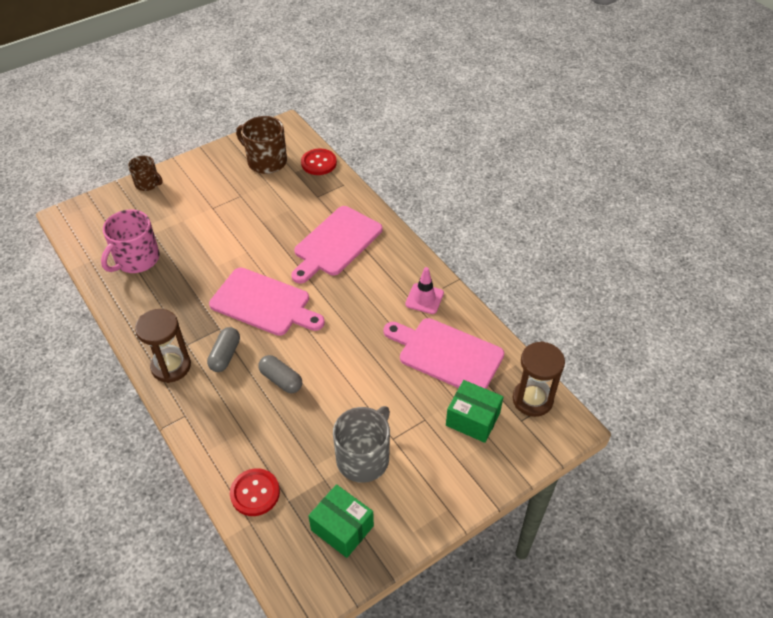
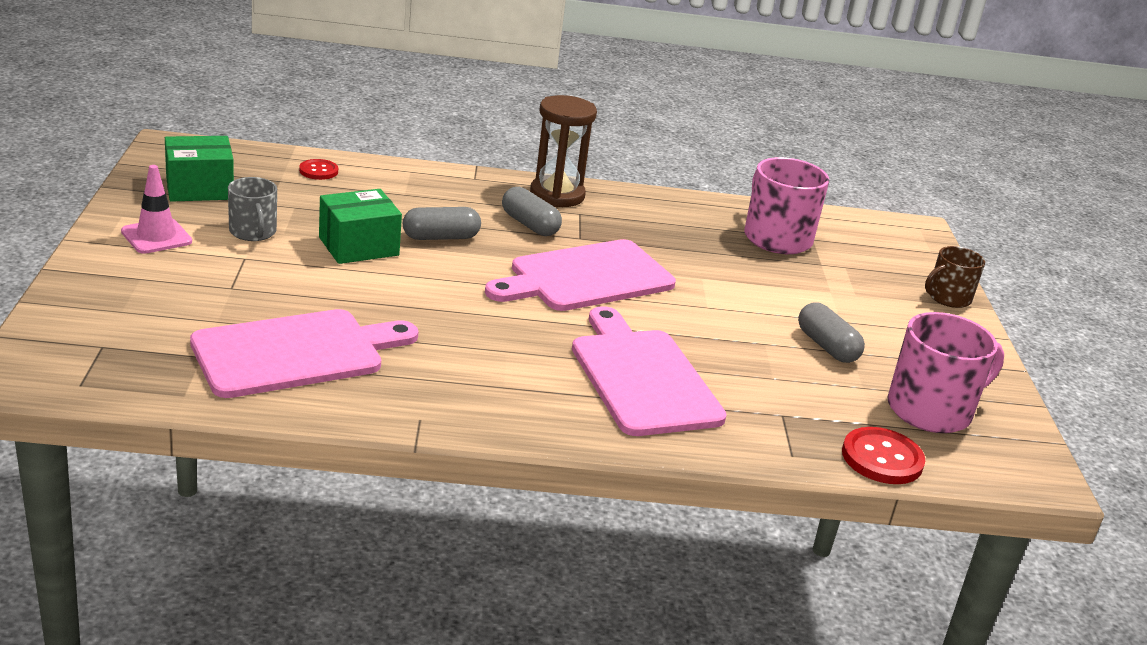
camera: 120 degrees right, 20 degrees down
red button [230,468,280,516] -> red button [299,159,338,180], size x0.61
brown mug [236,116,287,174] -> pink mug [887,312,1004,433]
grey mug [333,406,390,483] -> grey mug [228,177,277,241], size x0.60
pink traffic cone [405,267,444,314] -> pink traffic cone moved to [121,165,192,254]
green box [446,380,503,443] -> green box moved to [319,189,402,264]
brown hourglass [513,341,565,417] -> none
none -> grey capsule [798,302,865,363]

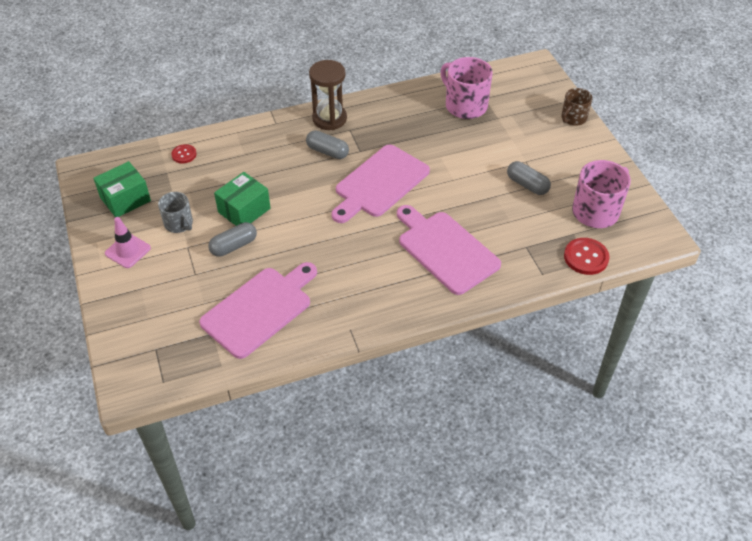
camera: 15 degrees left, 20 degrees up
grey capsule [403,207,481,240] -> grey capsule moved to [208,222,257,257]

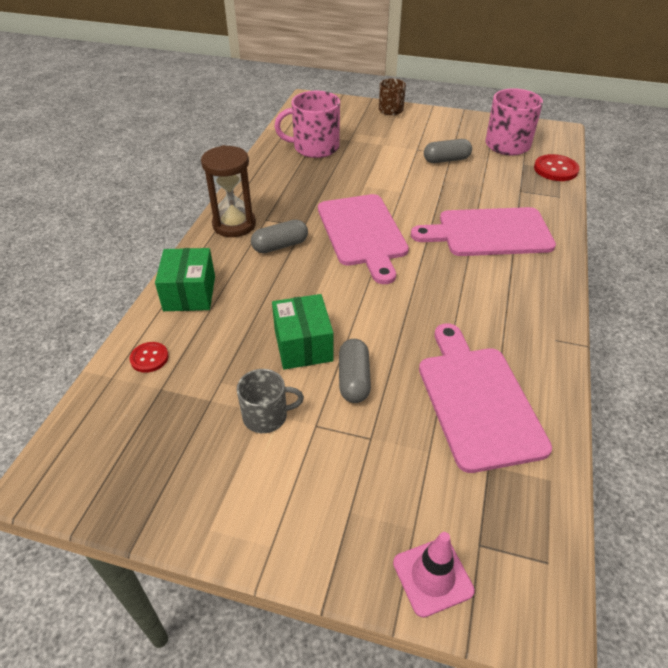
camera: 55 degrees left, 5 degrees down
green box [93,161,151,217] -> green box moved to [155,248,215,311]
pink traffic cone [105,217,151,268] -> pink traffic cone moved to [393,532,475,618]

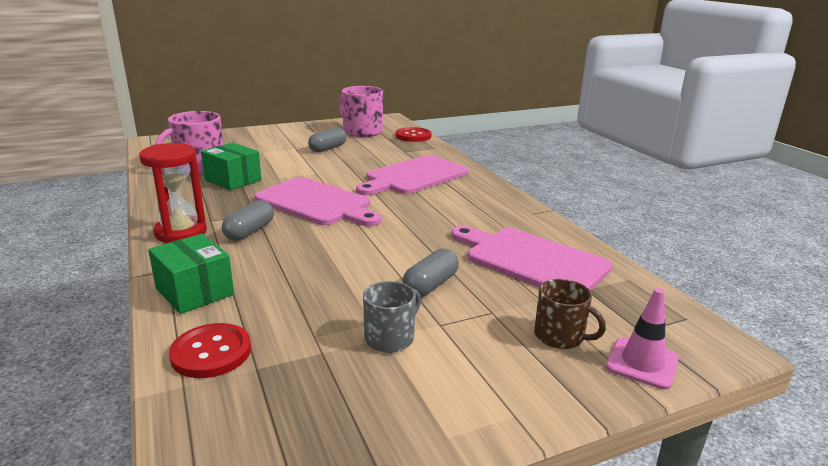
camera: 40 degrees left, 20 degrees down
red button [130,342,169,373] -> red button [169,323,251,378], size x1.63
brown hourglass [201,145,256,237] -> red hourglass [139,143,207,243]
green box [272,294,334,370] -> green box moved to [201,142,262,190]
grey capsule [339,339,371,403] -> grey capsule turned 75 degrees clockwise [403,248,459,297]
brown mug [379,79,406,115] -> brown mug moved to [534,279,606,349]

